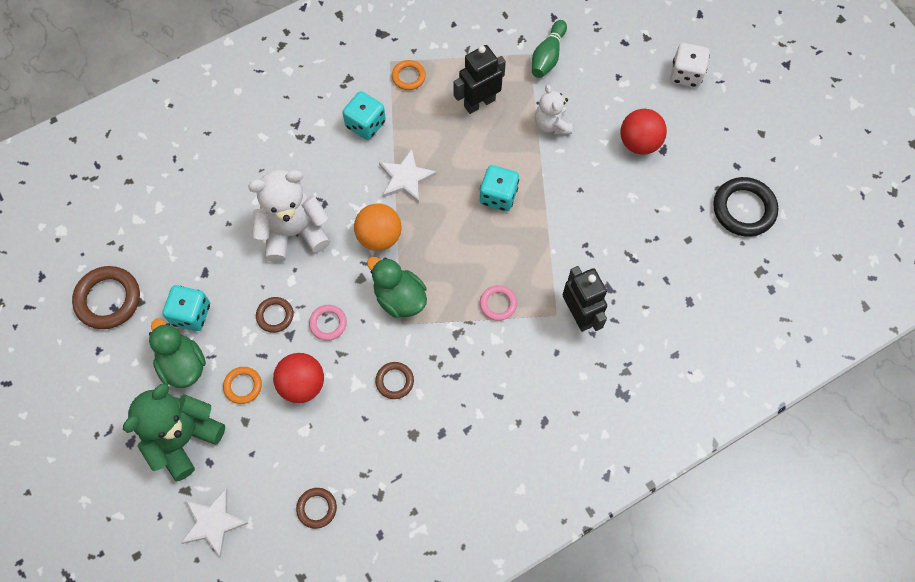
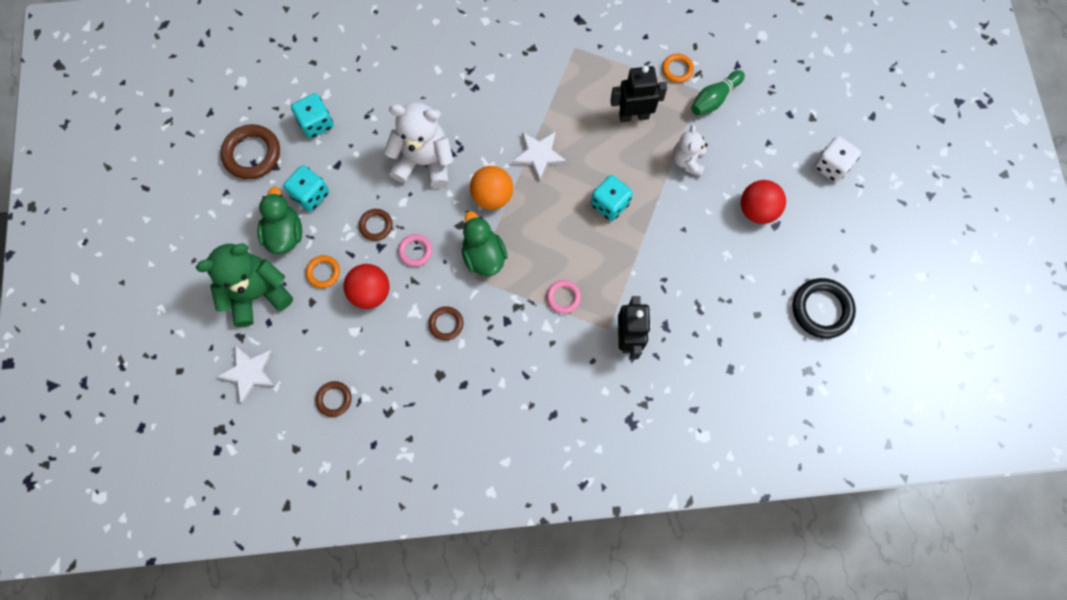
camera: 25 degrees right, 5 degrees up
turquoise dice [343,91,386,140] -> turquoise dice moved to [291,93,334,139]
orange ring [392,60,426,90] -> orange ring moved to [662,54,694,83]

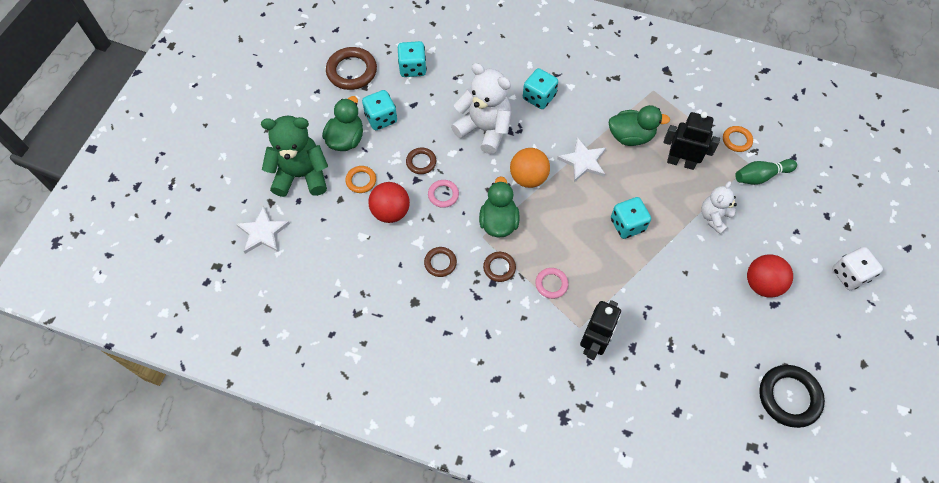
camera: 25 degrees right, 10 degrees down
brown ring [315,381,352,417] -> brown ring moved to [483,252,516,282]
none -> turquoise dice [523,68,558,109]
none -> green duck [608,105,670,146]

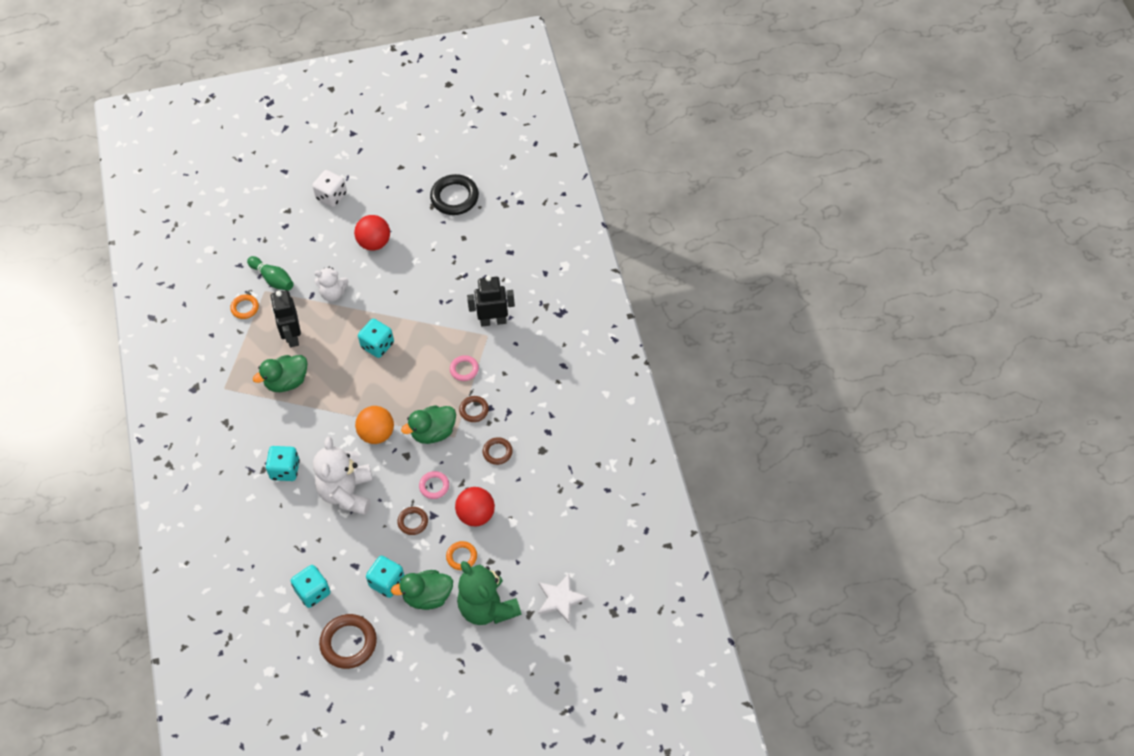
camera: 120 degrees left, 5 degrees down
white star [557,137,606,182] -> none
green duck [608,105,670,146] -> green duck turned 90 degrees counterclockwise [253,355,308,392]

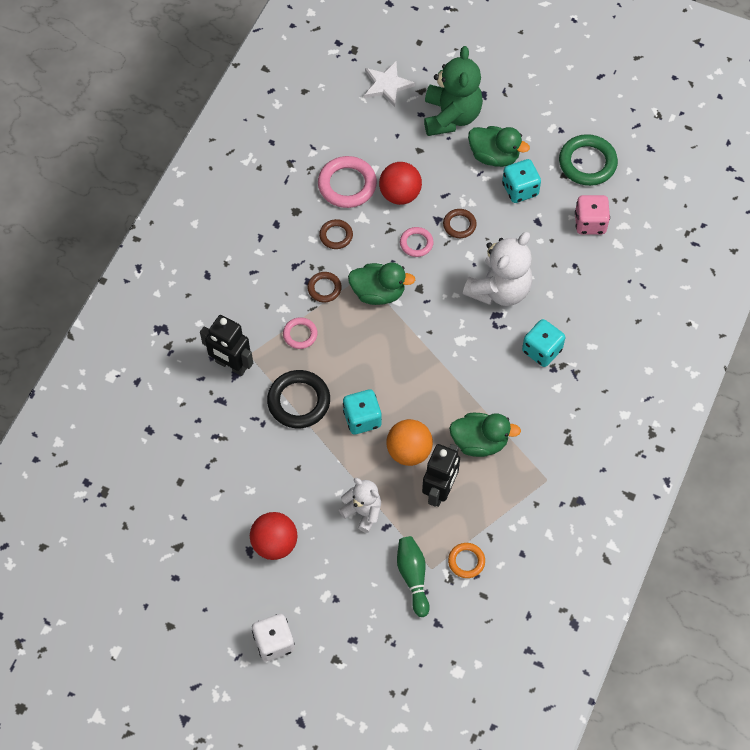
camera: 145 degrees left, 5 degrees up
turquoise dice [291,565,330,608] -> pink dice [575,195,610,234]
brown ring [319,614,377,669] -> green ring [559,134,618,186]
orange ball [355,406,394,444] -> orange ball moved to [386,419,433,466]
black ring [430,174,479,215] -> black ring moved to [267,370,330,428]
orange ring [446,541,477,570] -> none
none -> pink ring [318,156,377,208]

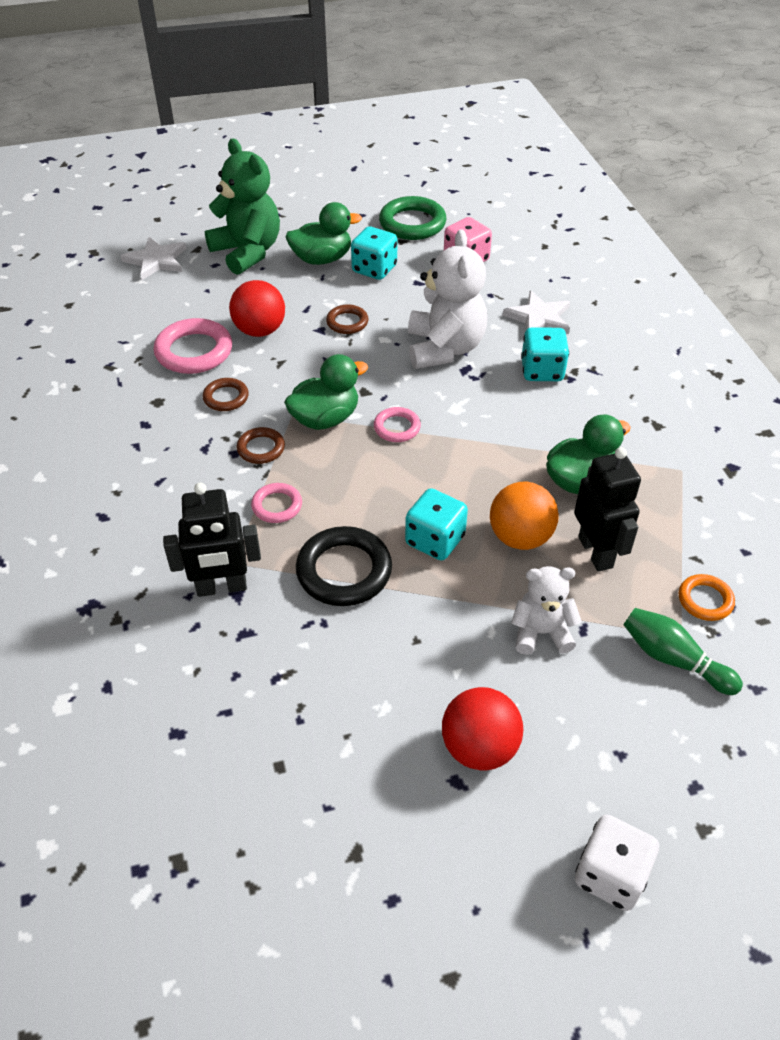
camera: 40 degrees left, 15 degrees down
pink ring [400,227,434,257] -> pink ring moved to [374,407,421,442]
none -> white star [503,291,570,334]

